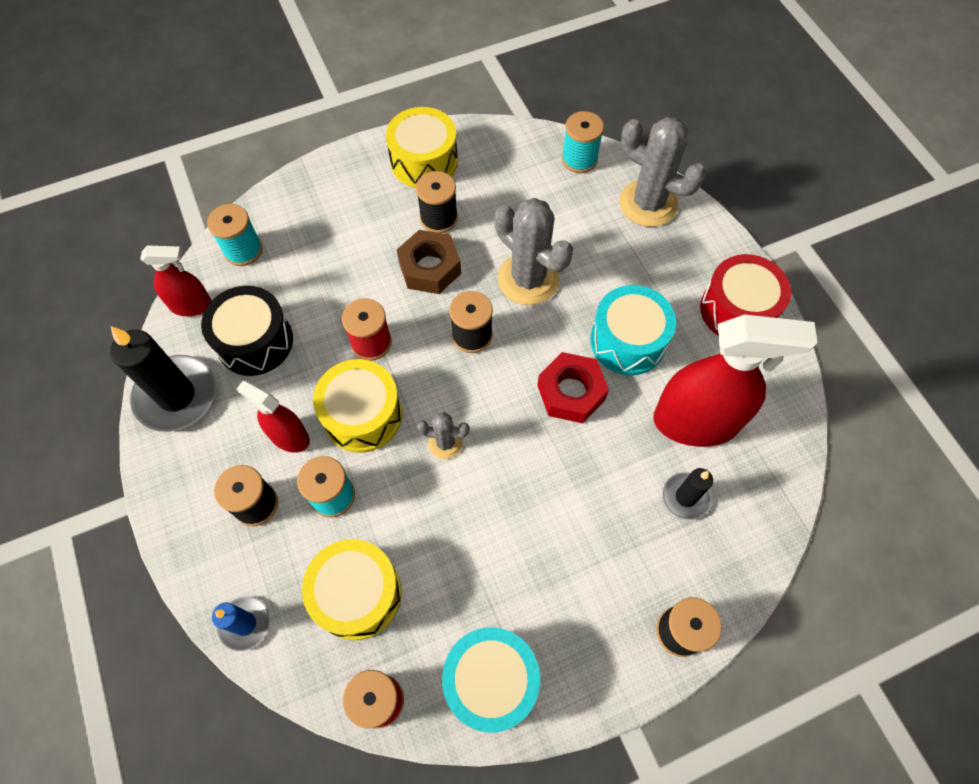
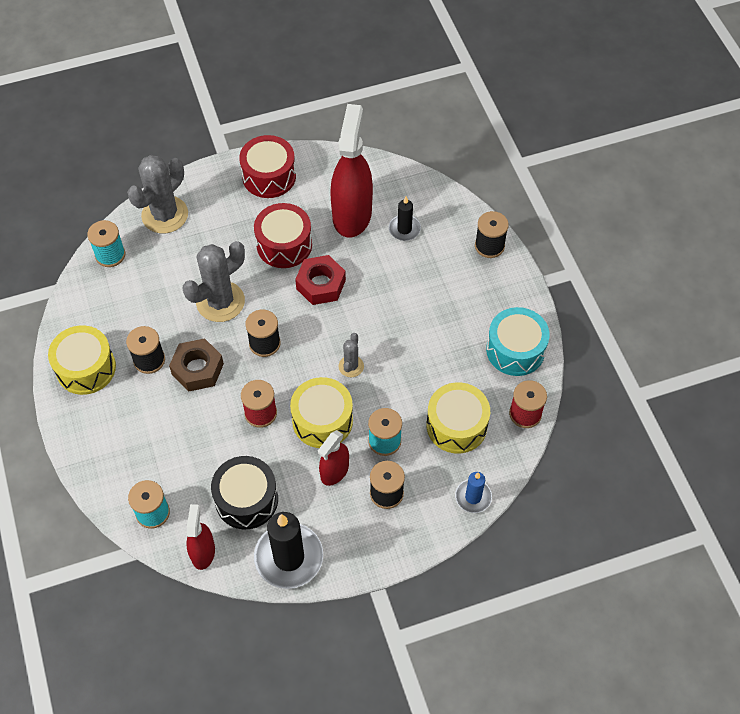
camera: 85 degrees left, 5 degrees down
turquoise drum [590,285,676,375] -> red drum [254,203,312,268]

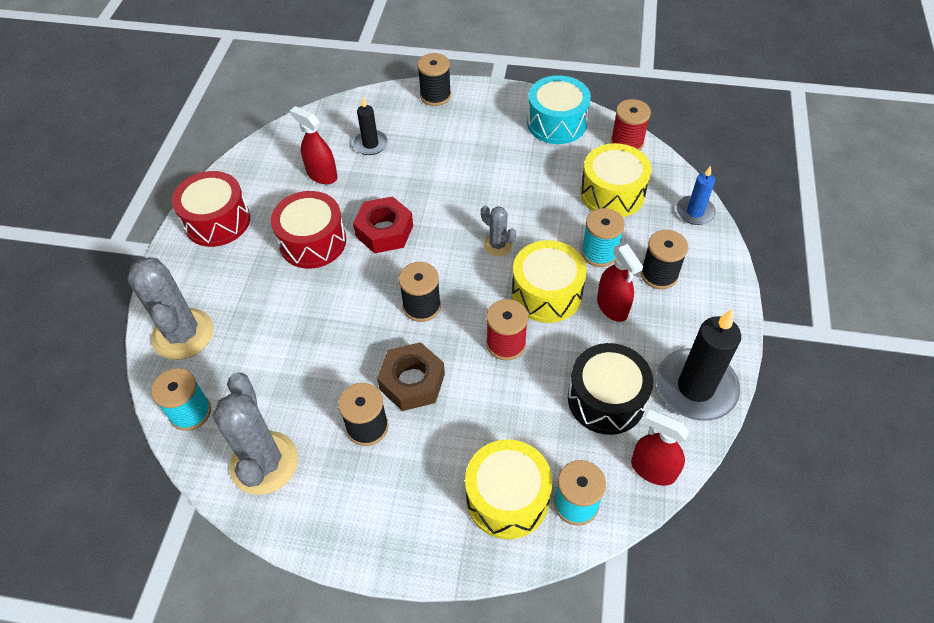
camera: 60 degrees left, 5 degrees down
yellow drum [48,325,116,395] -> yellow drum moved to [465,439,552,539]
grey cactus [183,241,245,322] -> grey cactus moved to [213,373,298,495]
red spray bottle [330,104,373,238] -> red spray bottle [290,106,337,184], size x0.53

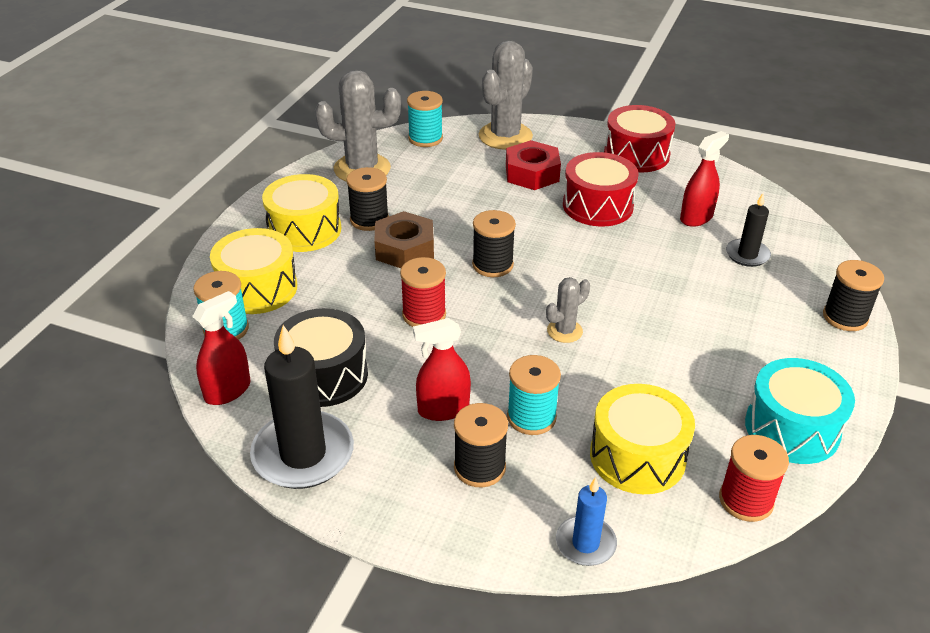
camera: 100 degrees right, 15 degrees down
grey cactus [127,257,214,360] -> grey cactus turned 45 degrees counterclockwise [479,40,533,150]
red nut [353,196,413,253] -> red nut moved to [506,140,561,190]
yellow drum [512,240,587,323] -> yellow drum moved to [262,174,341,252]

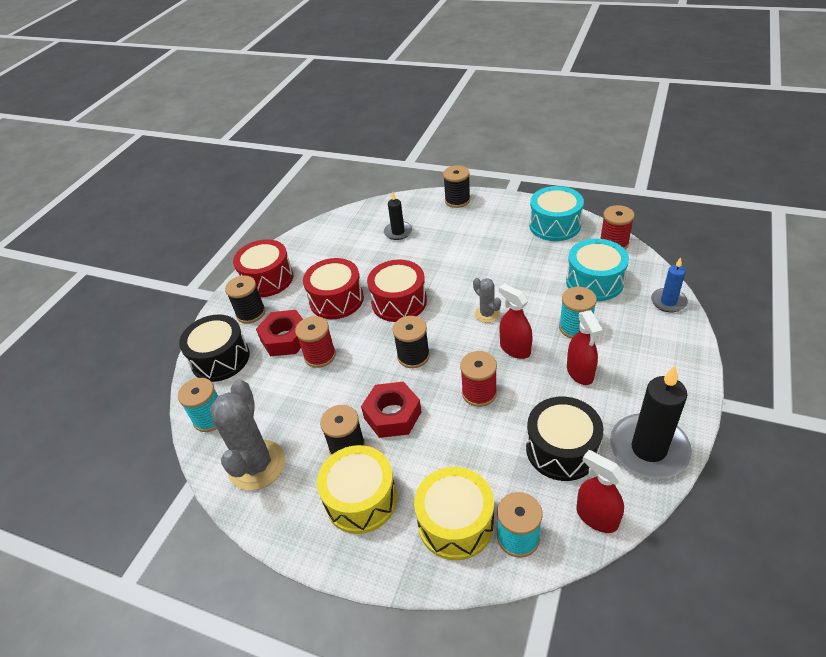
camera: 85 degrees left, 5 degrees up
brown nut [375,211,434,268] -> red nut [361,382,422,438]
black spool [454,403,508,487] -> black spool moved to [225,276,265,324]
grey cactus [479,40,533,150] -> black drum [179,314,250,382]
yellow drum [590,384,695,494] -> turquoise drum [566,239,629,301]
red spray bottle [680,131,729,227] -> red spray bottle moved to [499,284,533,359]
none -> red spool [295,316,336,368]
none -> red drum [367,260,427,322]

